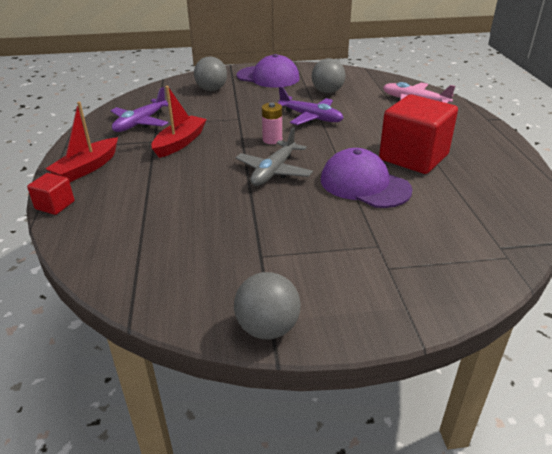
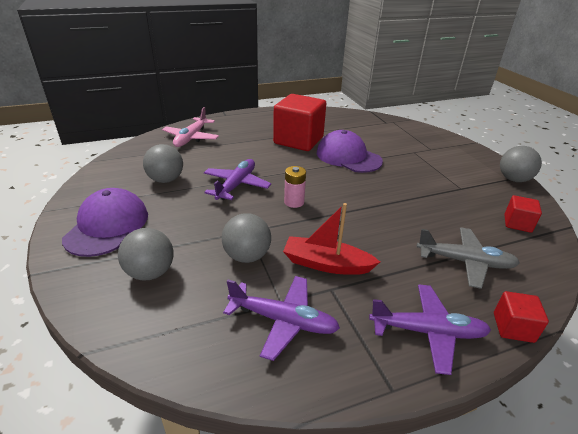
camera: 105 degrees left, 0 degrees up
red boat [45,102,118,182] -> purple plane [369,284,491,375]
grey plane [236,127,313,186] -> grey plane moved to [417,227,520,289]
purple cap [321,148,413,208] -> purple cap turned 105 degrees clockwise [317,130,383,173]
none -> grey ball [222,213,271,263]
none -> red cube [504,195,542,233]

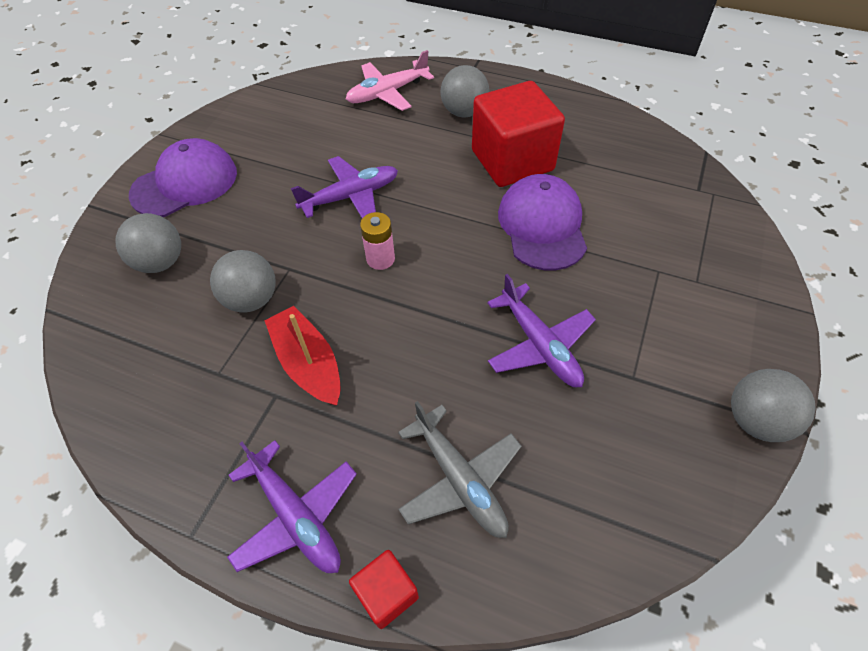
camera: 45 degrees right, 20 degrees up
grey ball [143,144,183,183] -> grey ball moved to [441,65,489,117]
purple plane [223,276,340,361] -> purple plane moved to [487,274,596,387]
red cube [504,195,542,233] -> none

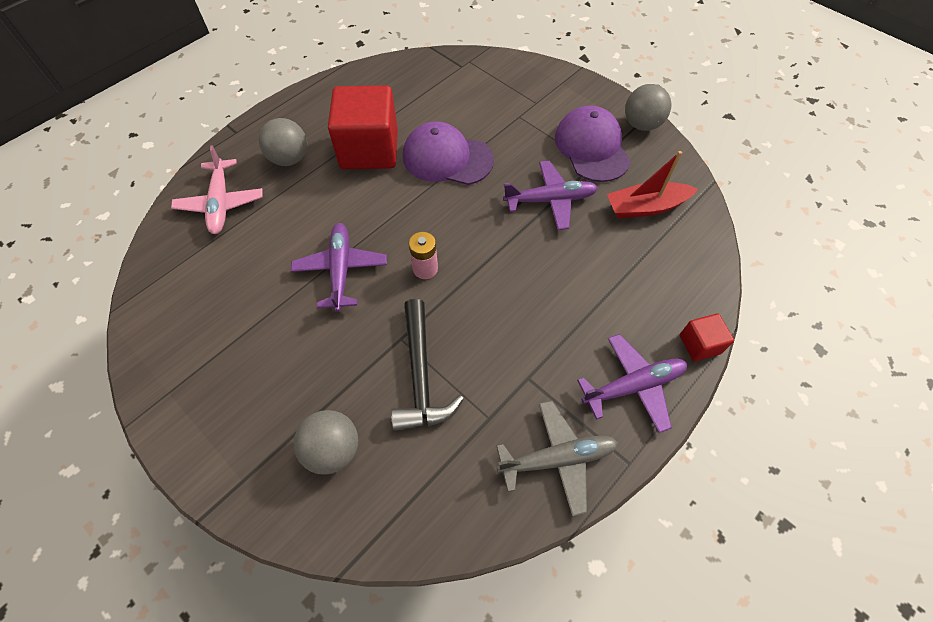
camera: 70 degrees left, 5 degrees up
purple cap [129,138,237,217] -> purple cap moved to [555,105,631,182]
grey ball [210,250,276,313] -> black hammer [391,299,464,431]
red boat [264,306,341,406] -> red boat moved to [607,151,698,218]
grey plane [398,401,522,538] -> grey plane moved to [496,401,618,516]

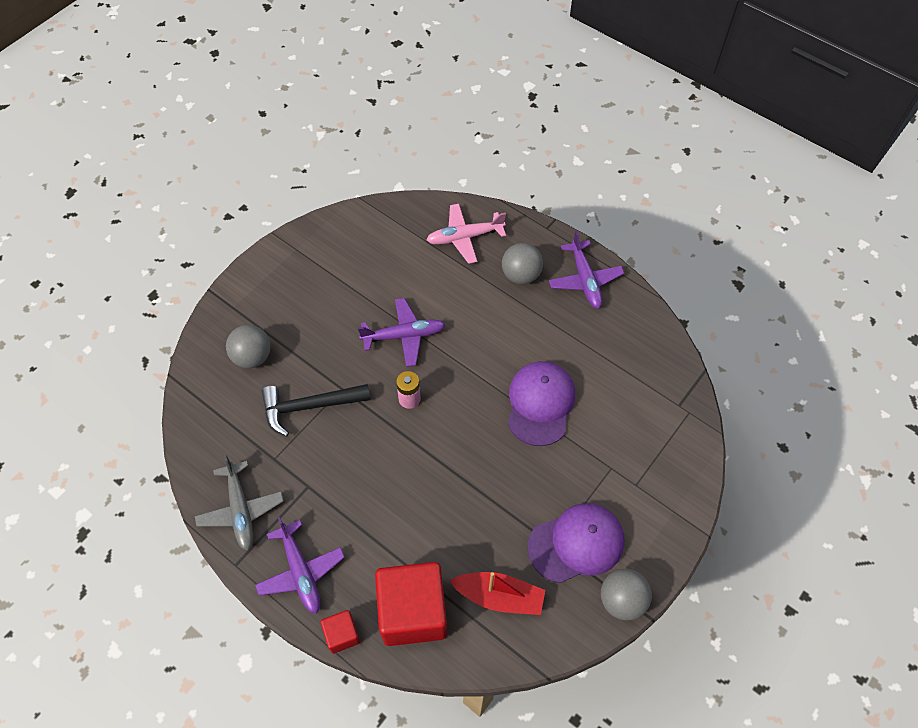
camera: 85 degrees right, 0 degrees up
red cube [328,85,398,169] -> red cube moved to [375,562,447,646]
purple plane [503,161,598,230] -> purple plane moved to [549,231,625,309]
red boat [607,151,698,218] -> red boat turned 120 degrees clockwise [450,572,545,615]

